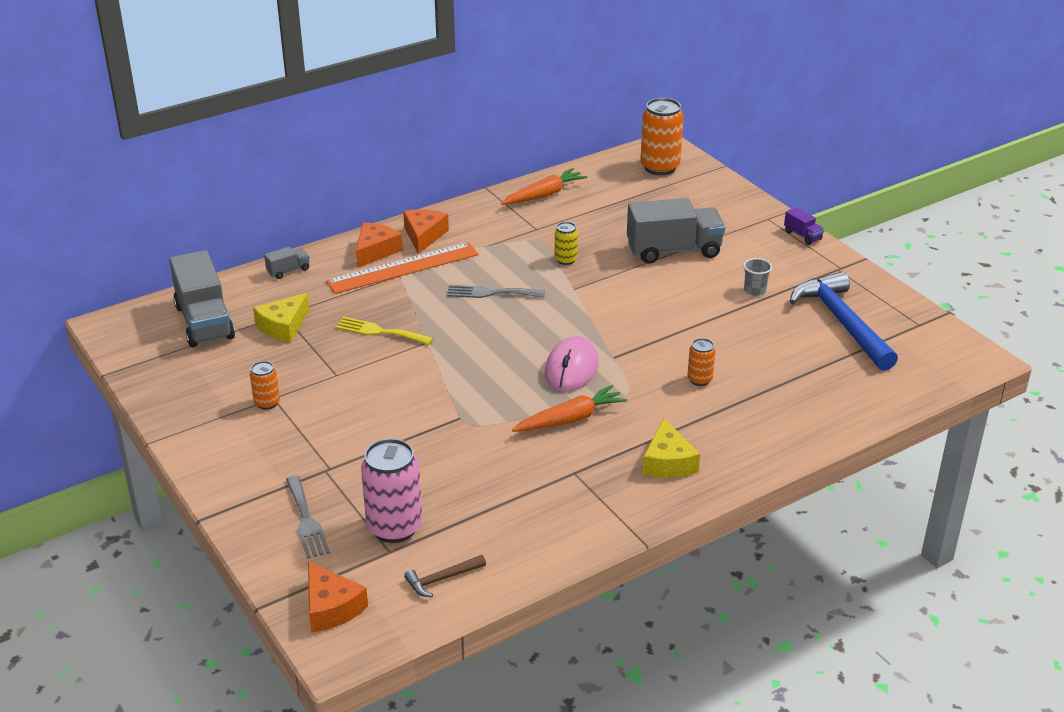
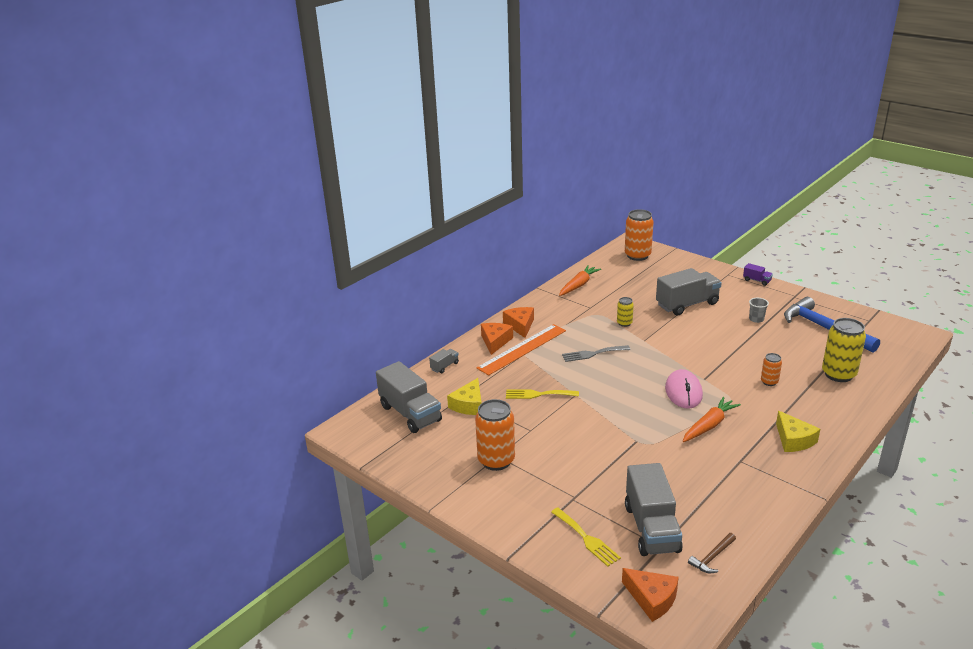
camera: 15 degrees left, 5 degrees down
orange can [250,361,280,410] -> orange can [475,399,515,471], size x1.94
grey fork [286,476,330,559] -> yellow fork [551,508,621,567]
pink can [361,438,422,543] -> grey truck [625,463,683,556]
none -> yellow can [822,318,866,382]

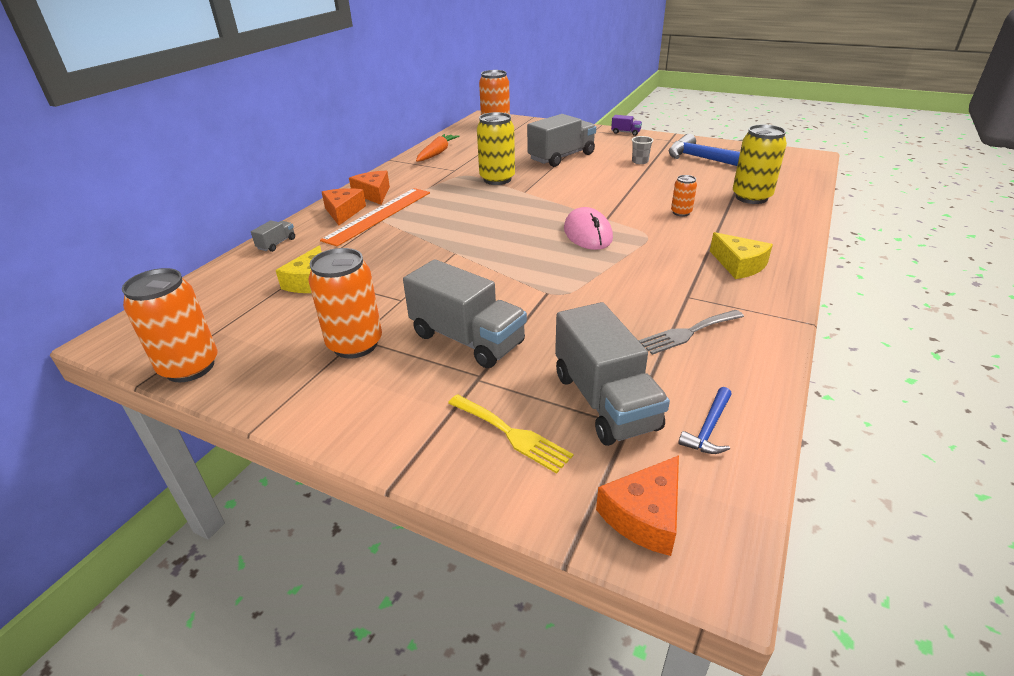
camera: 15 degrees left, 5 degrees up
grey truck [376,361,442,433] -> grey truck moved to [403,259,527,368]
yellow fork [506,389,579,399] -> none
grey fork [562,345,630,362] -> grey fork moved to [638,310,744,355]
yellow can [617,297,634,327] -> yellow can [477,112,515,185], size x1.94
orange cheese [622,568,679,622] -> orange cheese turned 105 degrees clockwise [596,455,679,556]
orange carrot [683,397,741,442] -> none
brown hammer [688,533,736,573] -> blue hammer [678,387,732,454]
none -> orange can [122,268,218,382]

